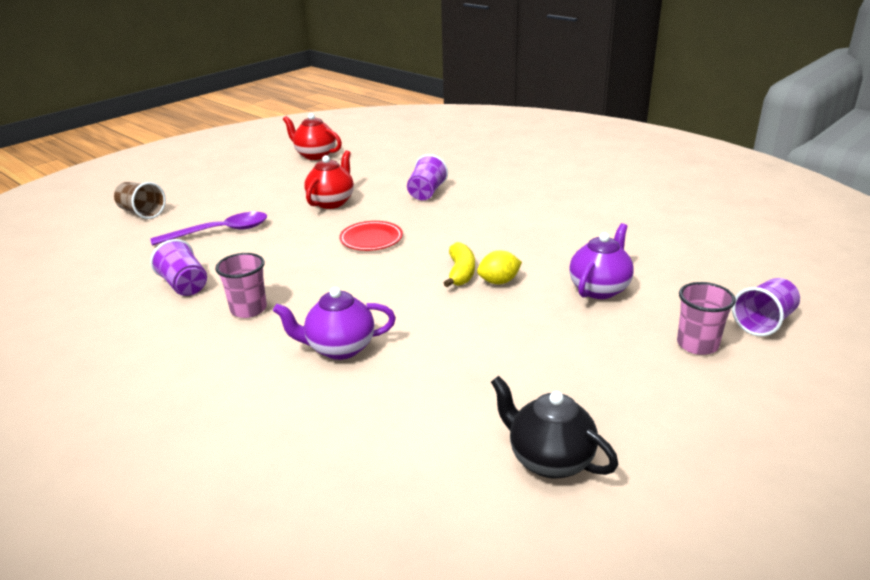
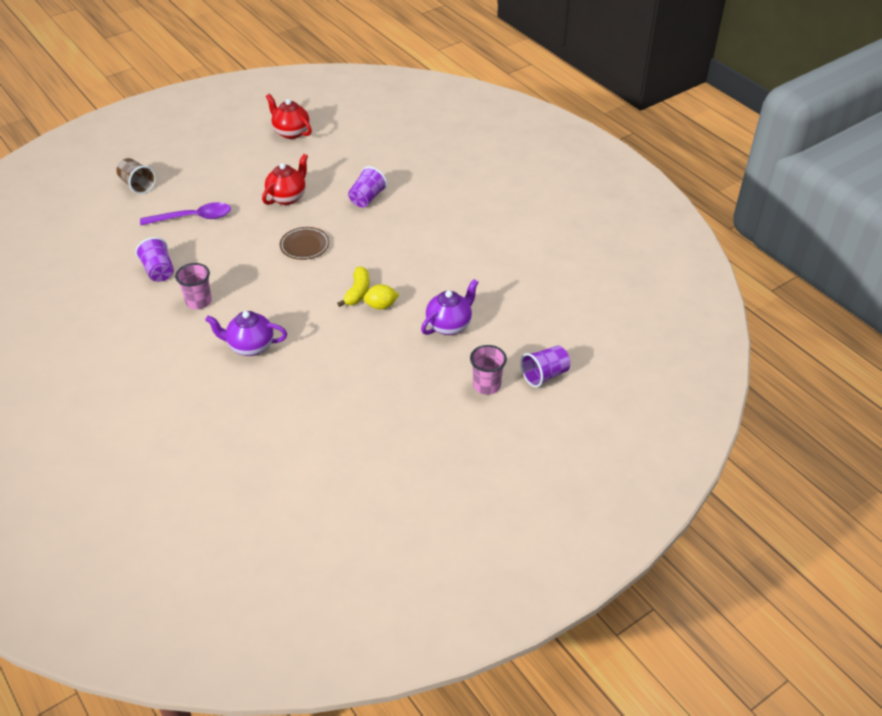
camera: 10 degrees right, 15 degrees up
red plate [339,221,403,251] -> brown plate [280,227,330,260]
black teapot [491,376,618,479] -> none

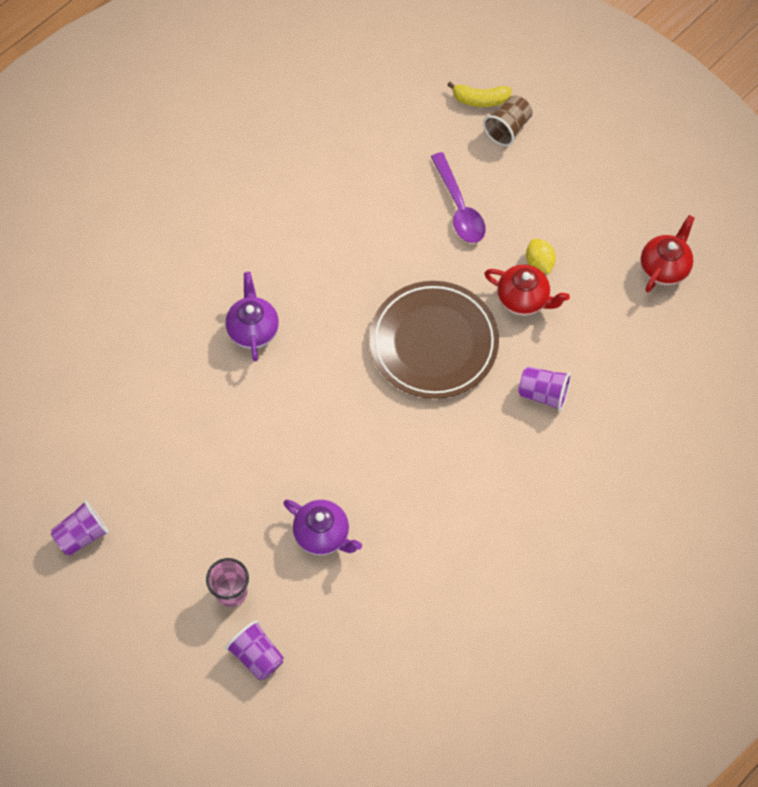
camera: 80 degrees right, 20 degrees up
purple cup [135,237,174,282] -> purple cup moved to [51,500,109,556]
pink cup [175,263,212,309] -> none
brown plate [280,227,330,260] -> brown plate [369,281,499,399], size x2.07
yellow banana [337,266,369,307] -> yellow banana moved to [447,82,512,107]
yellow lemon [363,284,399,309] -> yellow lemon moved to [526,239,556,274]

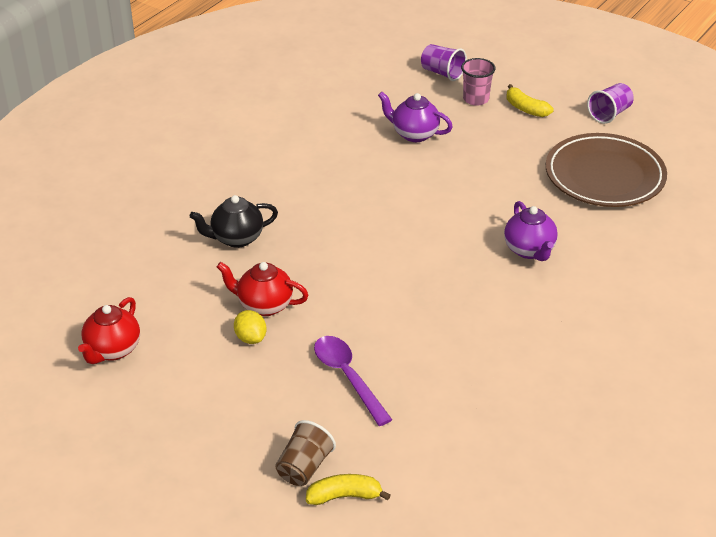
camera: 170 degrees right, 25 degrees down
brown plate [369,281,499,399] -> brown plate moved to [546,133,667,207]
purple cup [518,367,571,411] -> black teapot [190,195,278,248]
none -> yellow banana [507,84,553,117]

